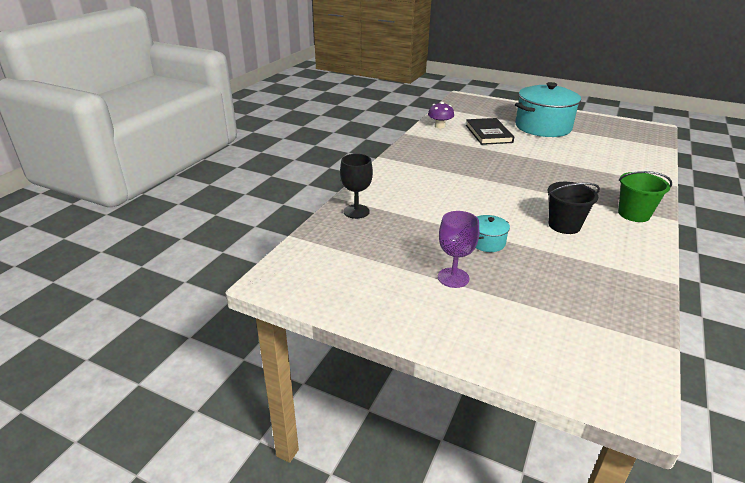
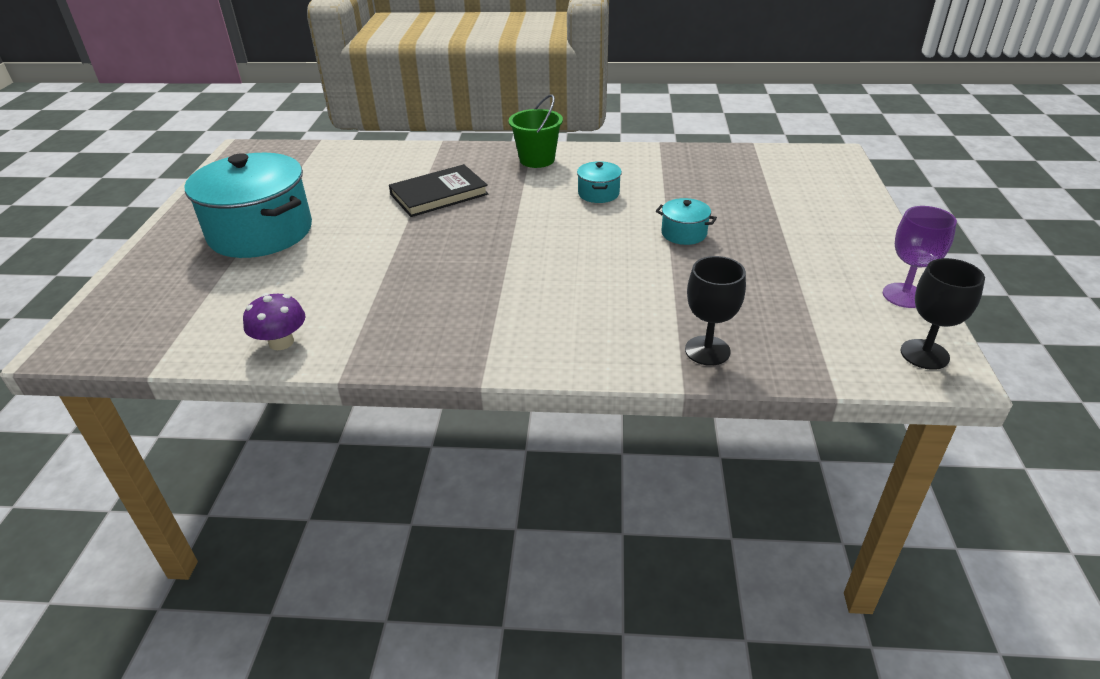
camera: 110 degrees left, 5 degrees up
purple goblet [438,211,479,288] -> purple goblet moved to [883,206,957,308]
black book [466,118,514,145] -> black book moved to [389,164,488,217]
black bucket [548,182,600,234] -> turquoise pot [577,161,622,203]
none -> black goblet [901,258,985,370]

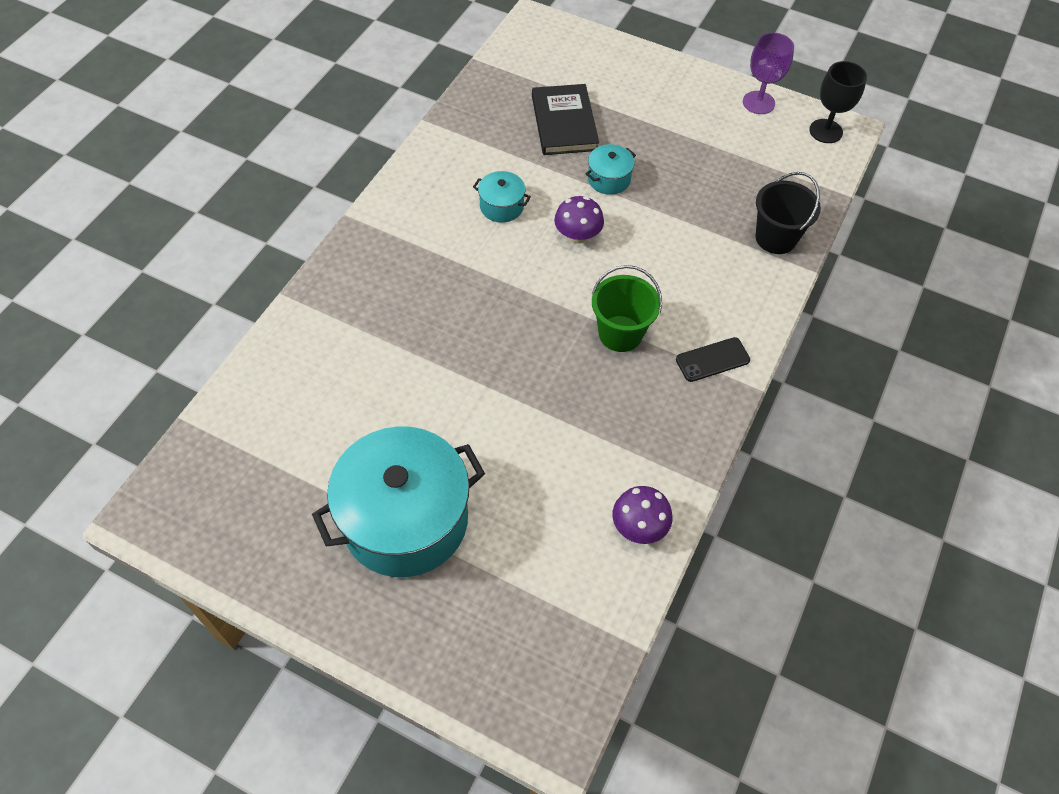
camera: 70 degrees left, 20 degrees up
black book [389,164,488,217] -> black book moved to [532,84,599,155]
green bucket [509,94,563,168] -> green bucket moved to [592,265,662,352]
black goblet [685,256,746,366] -> black bucket [756,172,821,254]
none -> purple mushroom [554,196,604,244]
none -> black phone [676,337,750,382]

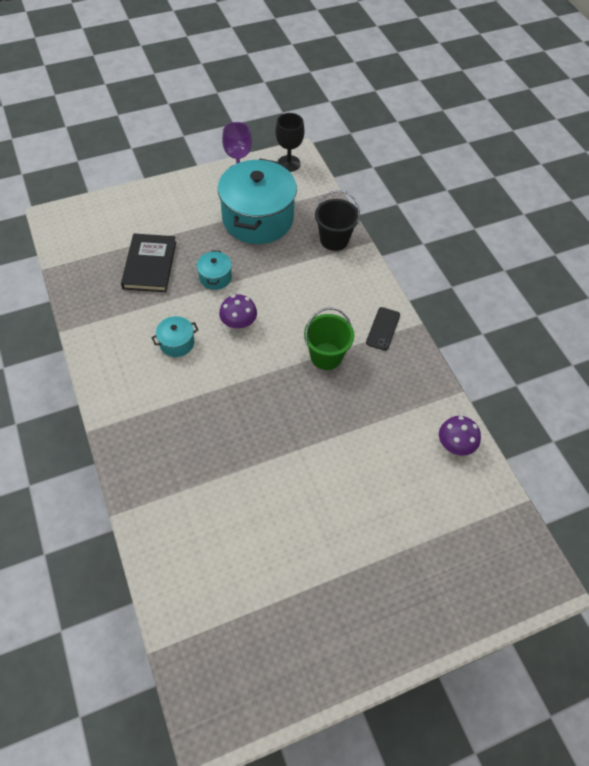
camera: 50 degrees left, 0 degrees up
turquoise pot [312,426,485,577] -> turquoise pot moved to [218,159,297,244]
black book [532,84,599,155] -> black book turned 60 degrees clockwise [121,234,176,292]

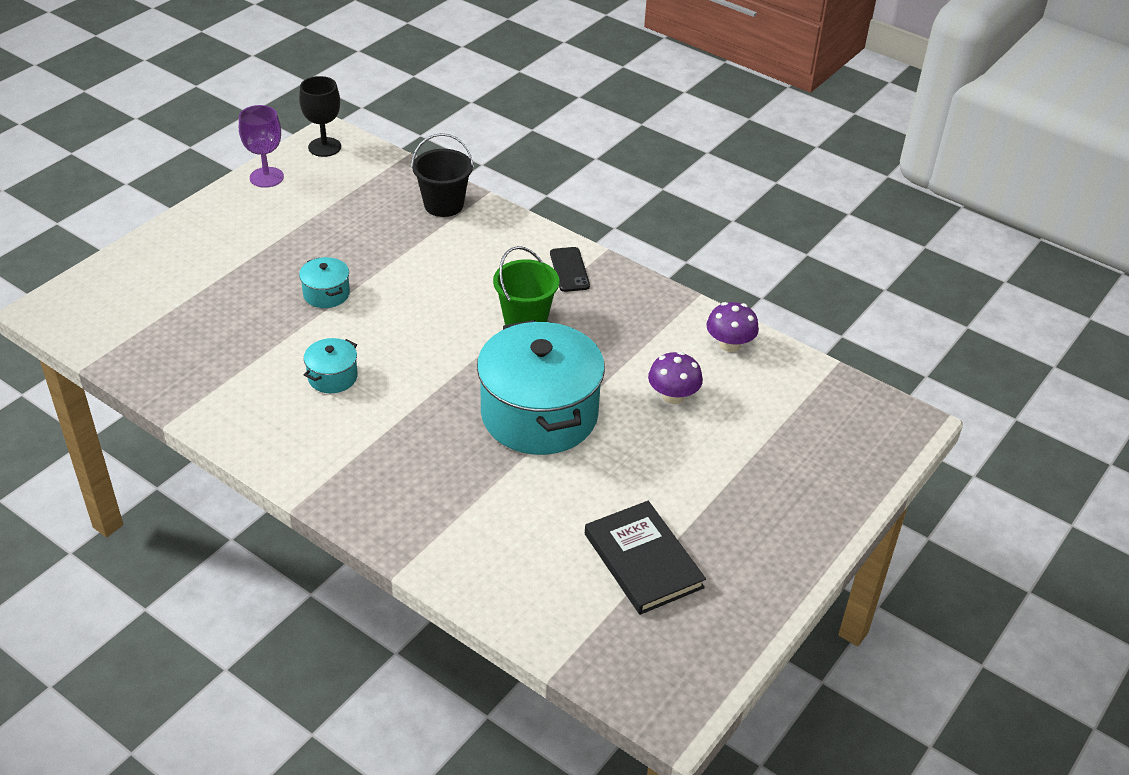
camera: 30 degrees left, 15 degrees down
black book [121,234,176,292] -> black book moved to [585,501,706,615]
turquoise pot [218,159,297,244] -> turquoise pot moved to [477,320,605,455]
purple mushroom [219,294,257,330] -> purple mushroom moved to [648,352,703,404]

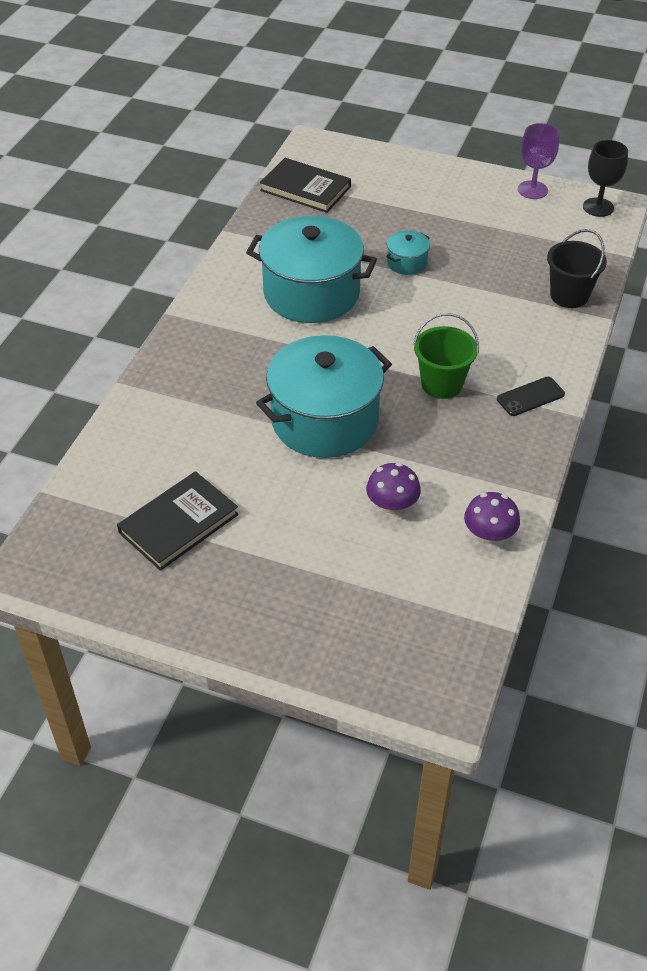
camera: 75 degrees right, 5 degrees up
turquoise pot [304,338,358,393] -> turquoise pot [246,216,377,323], size x2.32
none -> black book [260,158,351,213]

